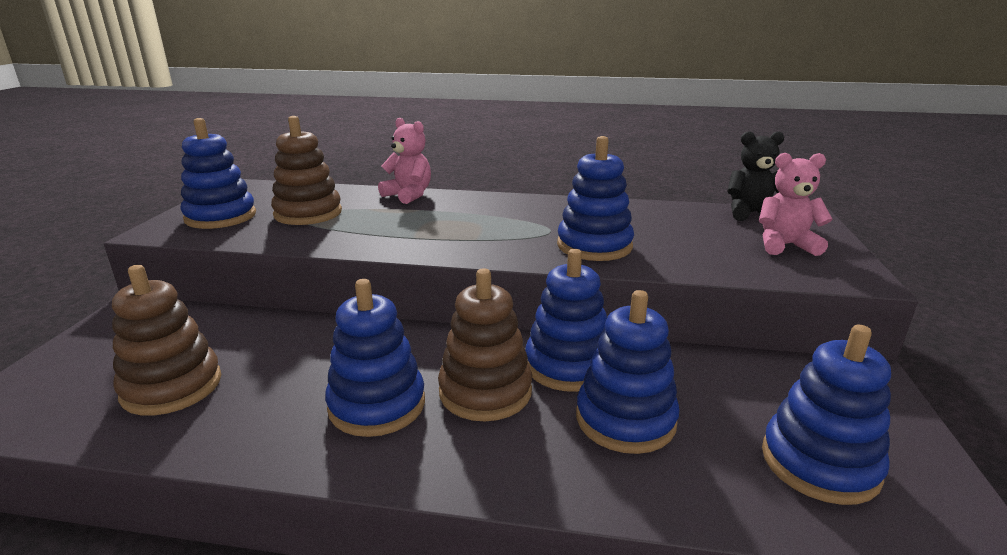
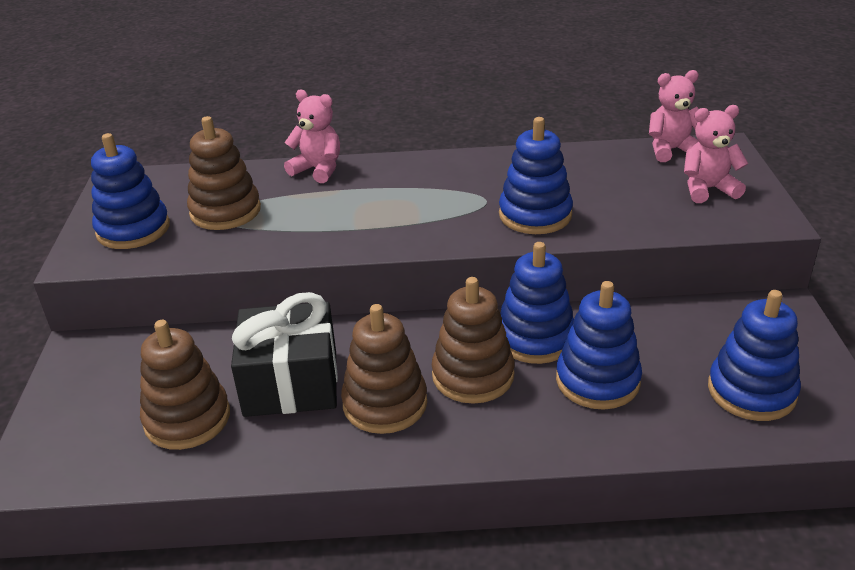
camera: 10 degrees left, 10 degrees up
blue stacking toy [325,279,425,437] -> brown stacking toy [341,304,427,434]
black teddy bear [727,131,784,221] -> pink teddy bear [649,70,699,162]
none -> black gift [231,292,338,417]

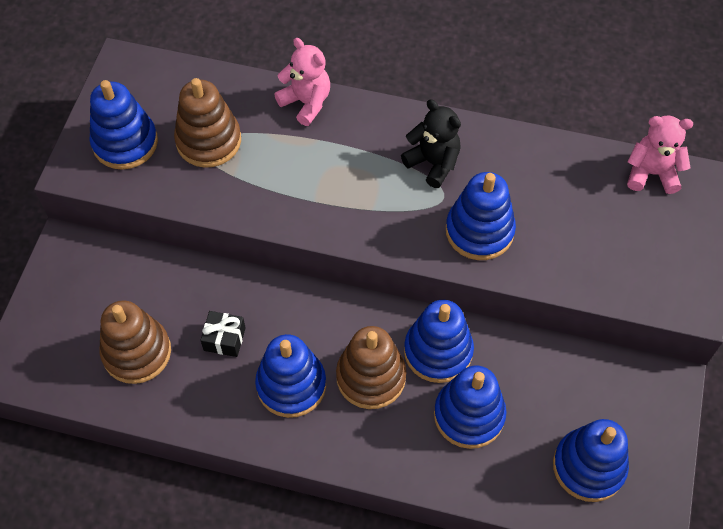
camera: 15 degrees right, 25 degrees up
black gift [231,292,338,417] -> black gift [200,311,246,357], size x0.46
brown stacking toy [341,304,427,434] -> blue stacking toy [255,334,326,418]
pink teddy bear [684,105,748,203] -> none
none -> black teddy bear [401,99,461,188]

